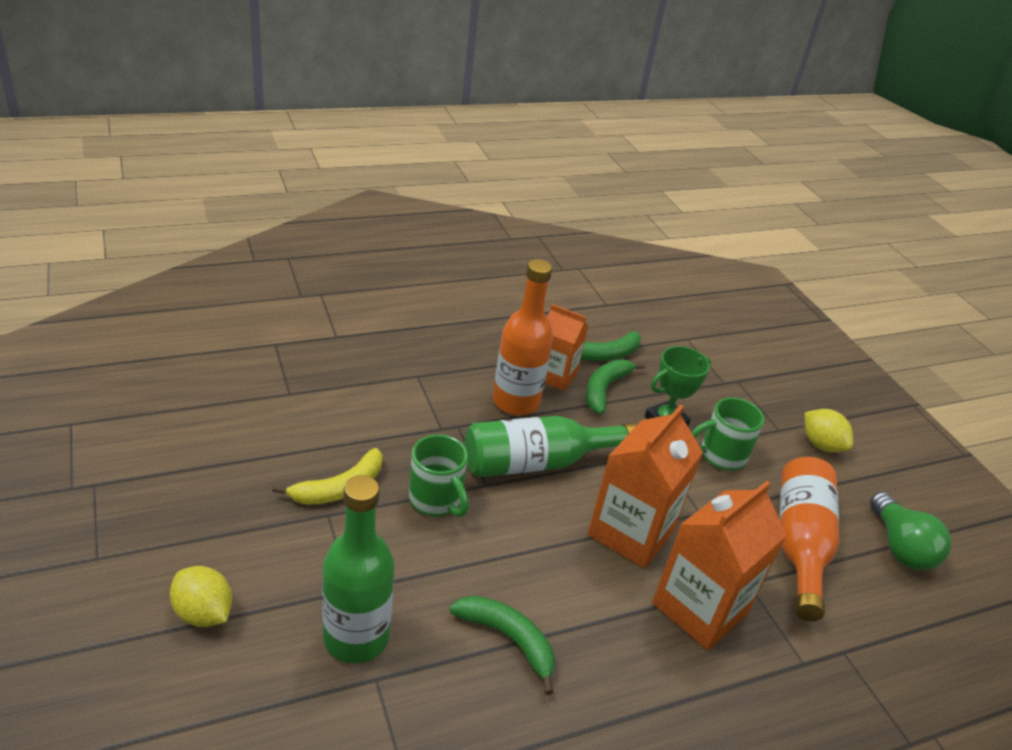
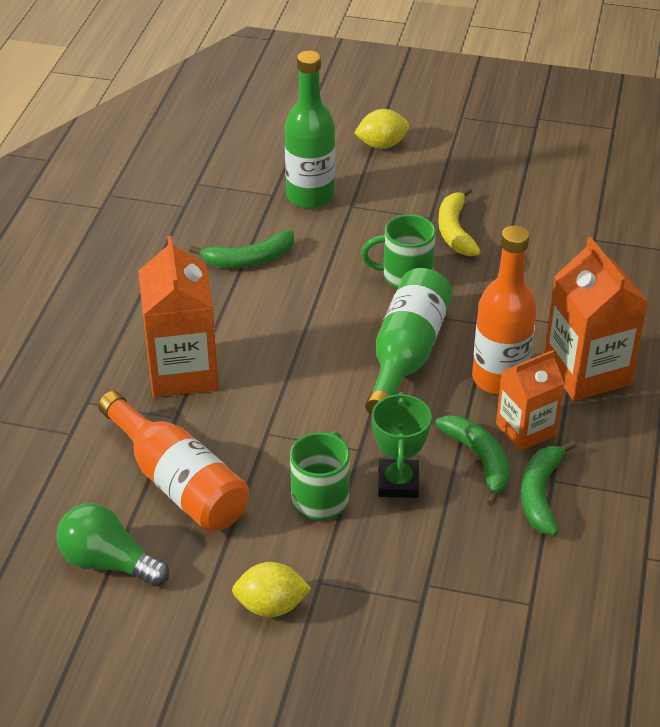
camera: 130 degrees right, 5 degrees up
orange carton [588,404,703,569] -> orange carton moved to [544,237,648,401]

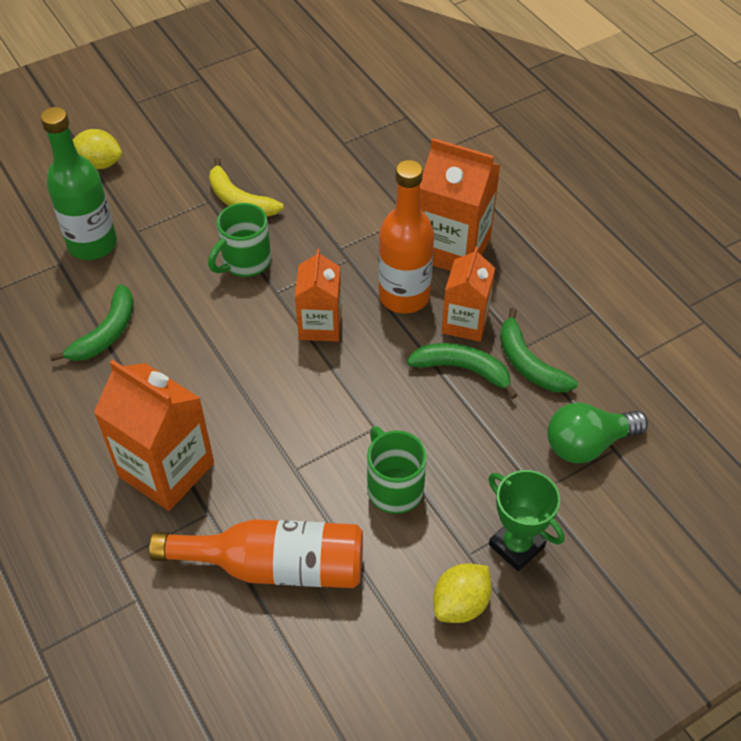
camera: 45 degrees left, 10 degrees up
green light bulb [56,503,169,587] -> green light bulb moved to [547,402,648,463]
yellow lemon [354,109,409,149] -> yellow lemon turned 75 degrees clockwise [73,129,122,169]
green bottle [365,268,453,415] -> orange carton [295,249,342,341]
green trophy [372,392,432,498] -> green trophy moved to [489,470,564,571]

